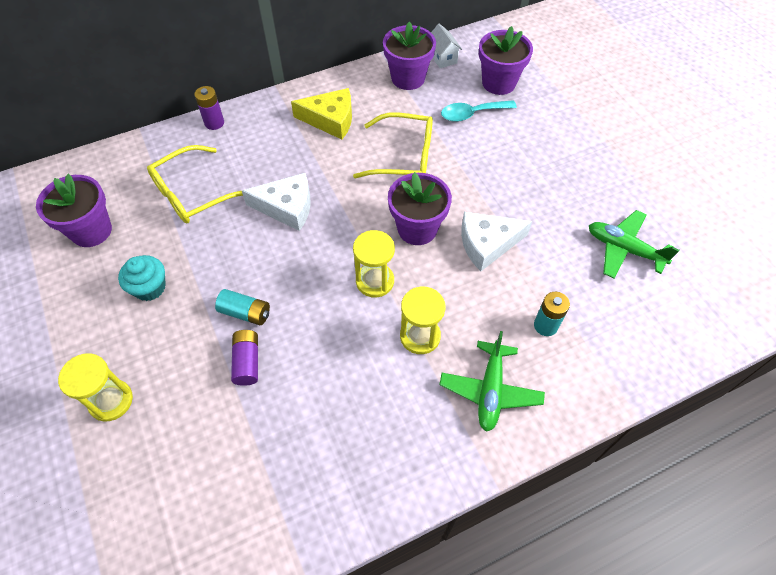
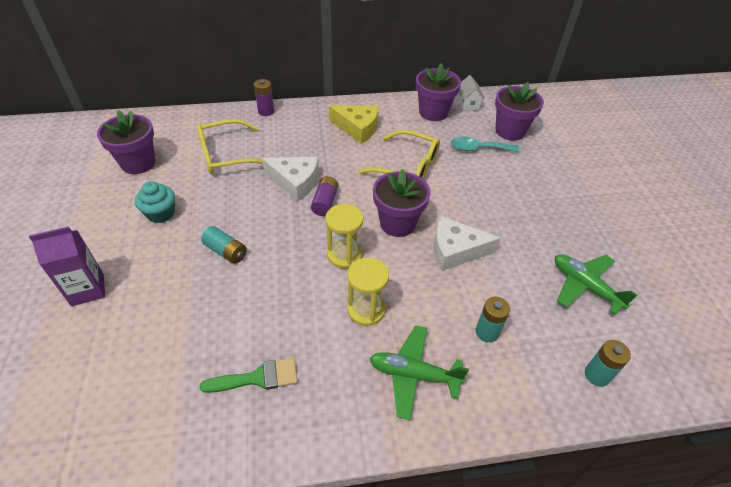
camera: 15 degrees right, 10 degrees down
yellow hourglass [58,353,133,421] -> purple carton [29,226,105,306]
purple battery [231,330,258,386] -> purple battery moved to [311,176,338,216]
green plane [439,331,545,432] -> green plane turned 75 degrees clockwise [369,325,469,420]
none -> green brush [200,358,298,393]
none -> turquoise battery [585,340,631,387]

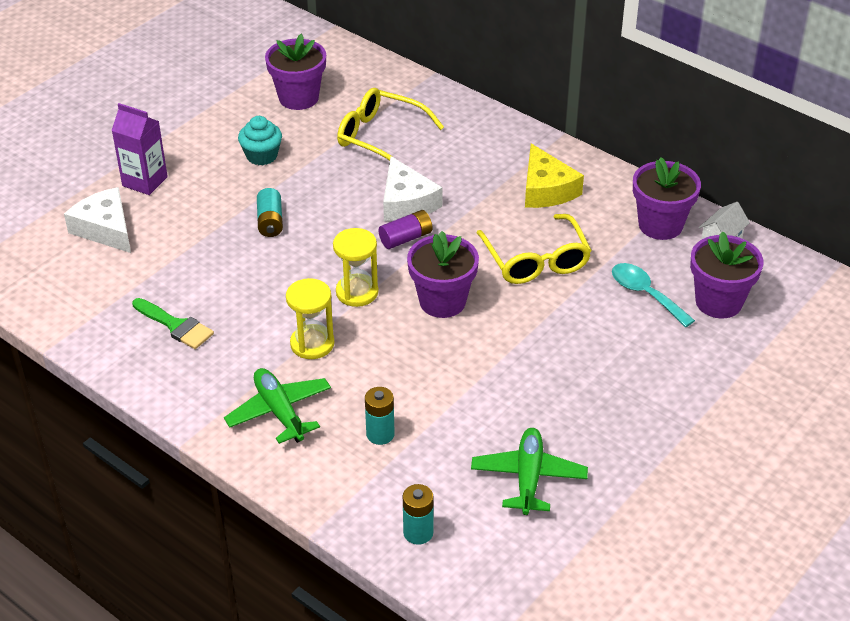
camera: 50 degrees right, 5 degrees down
purple battery [254,79,274,116] -> none
white cheese [434,216,501,271] -> white cheese moved to [64,187,131,253]

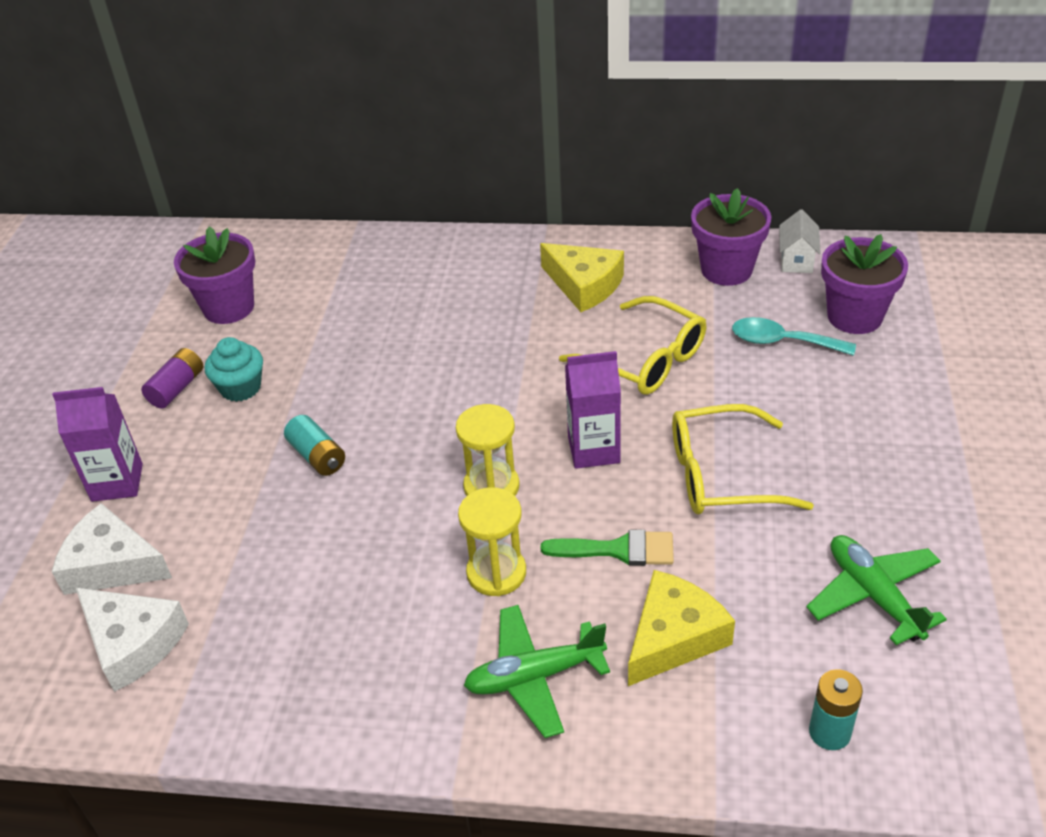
camera: 30 degrees left, 0 degrees up
green brush [132,298,214,349] -> green brush moved to [541,530,674,566]
green plane [224,368,331,444] -> green plane turned 45 degrees counterclockwise [464,605,610,738]
yellow glasses [337,88,444,161] -> yellow glasses moved to [672,404,814,514]
turquoise battery [365,387,395,445] -> yellow cheese [628,570,735,686]
purple battery [379,210,432,249] -> purple battery moved to [141,348,203,409]
white cheese [383,156,442,221] -> white cheese moved to [75,587,189,692]
purple flower pot [407,231,479,318] -> purple carton [565,351,621,469]

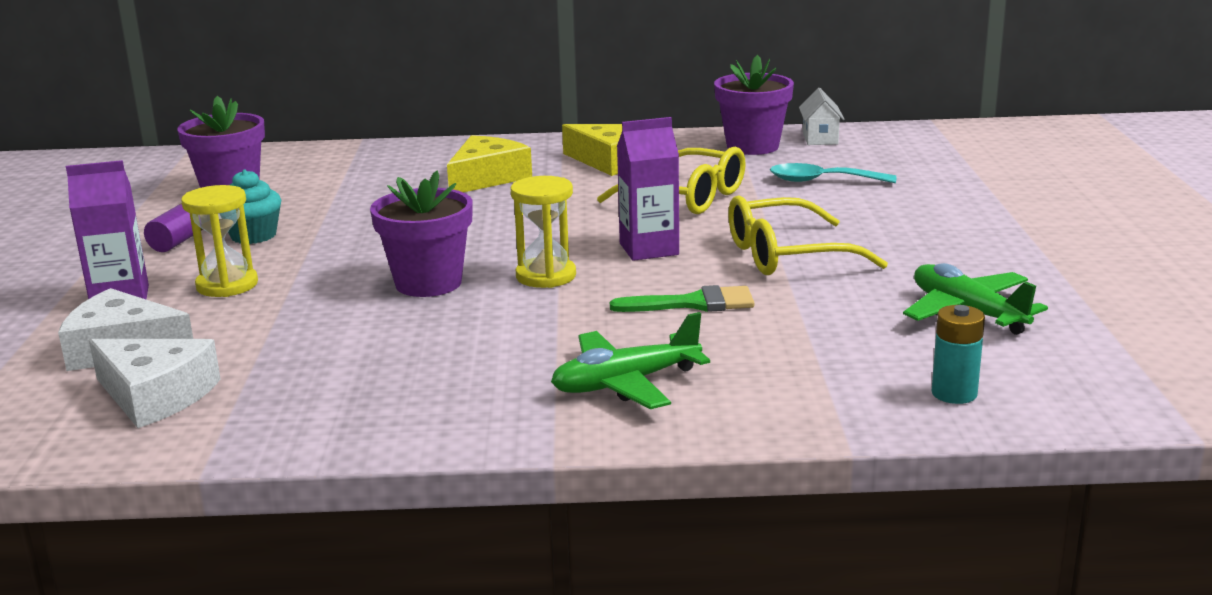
camera: 10 degrees left, 20 degrees down
turquoise battery [284,415,345,476] -> none
yellow hourglass [458,487,526,596] -> yellow hourglass moved to [181,185,258,297]
yellow cheese [628,570,735,686] -> yellow cheese moved to [447,135,532,192]
purple flower pot [821,234,908,334] -> purple flower pot moved to [370,171,473,297]

